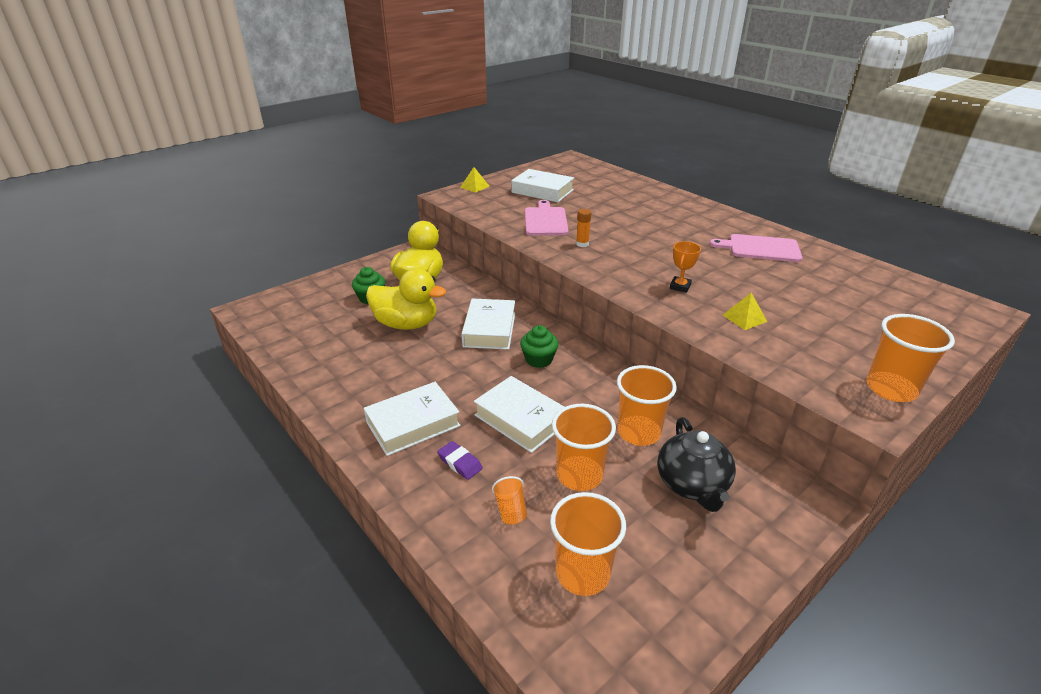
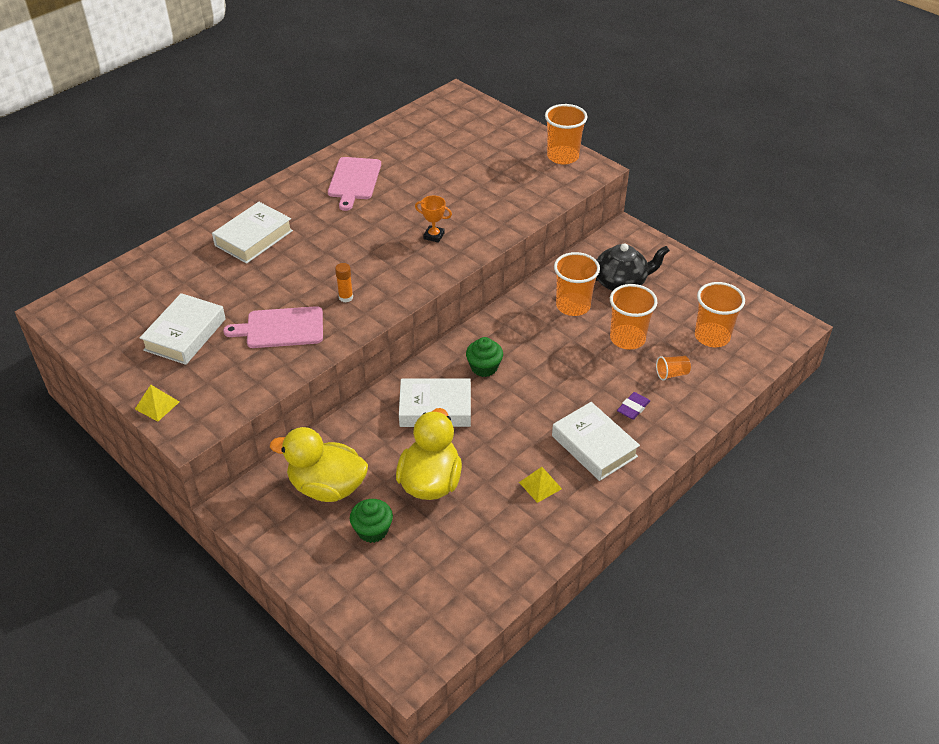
camera: 95 degrees left, 10 degrees up
white book [474,376,564,453] -> white book moved to [212,202,293,264]
yellow pyramid [723,293,767,330] -> yellow pyramid moved to [519,467,562,503]

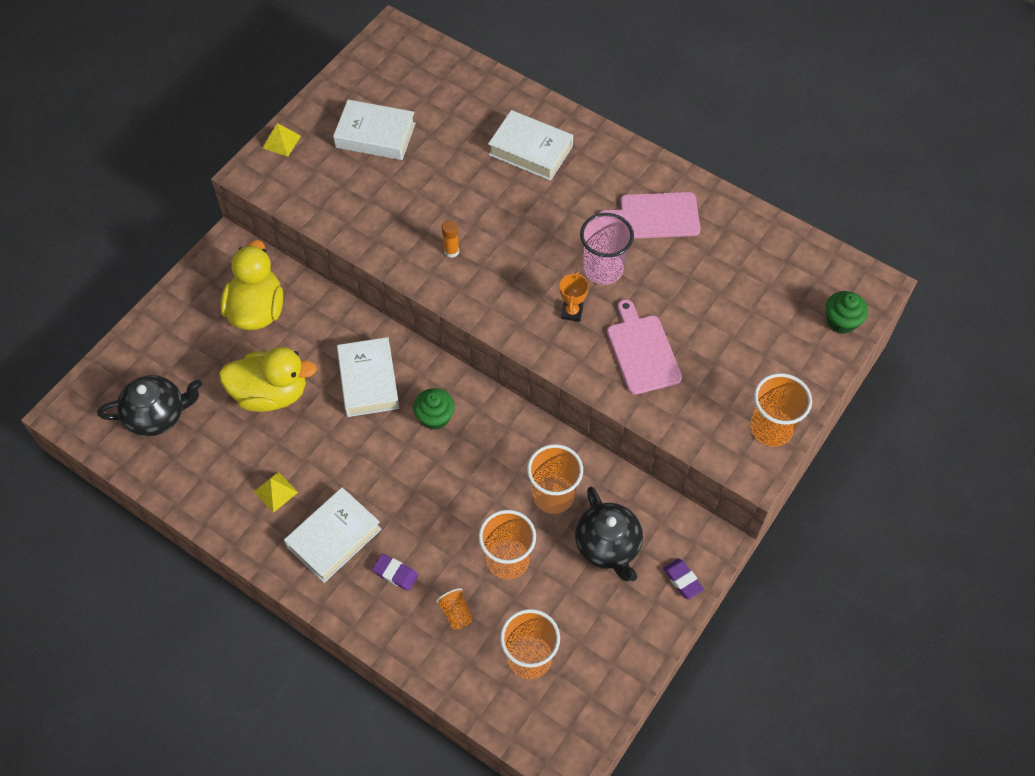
camera: 80 degrees right, 15 degrees up
pink cutting board [223,306,323,348] -> pink cutting board moved to [607,299,682,395]
green cupcake [350,499,393,543] -> green cupcake moved to [826,291,868,334]
none -> black teapot [97,375,202,436]
none -> pink cup [580,213,634,284]
none -> purple eraser [663,559,704,599]

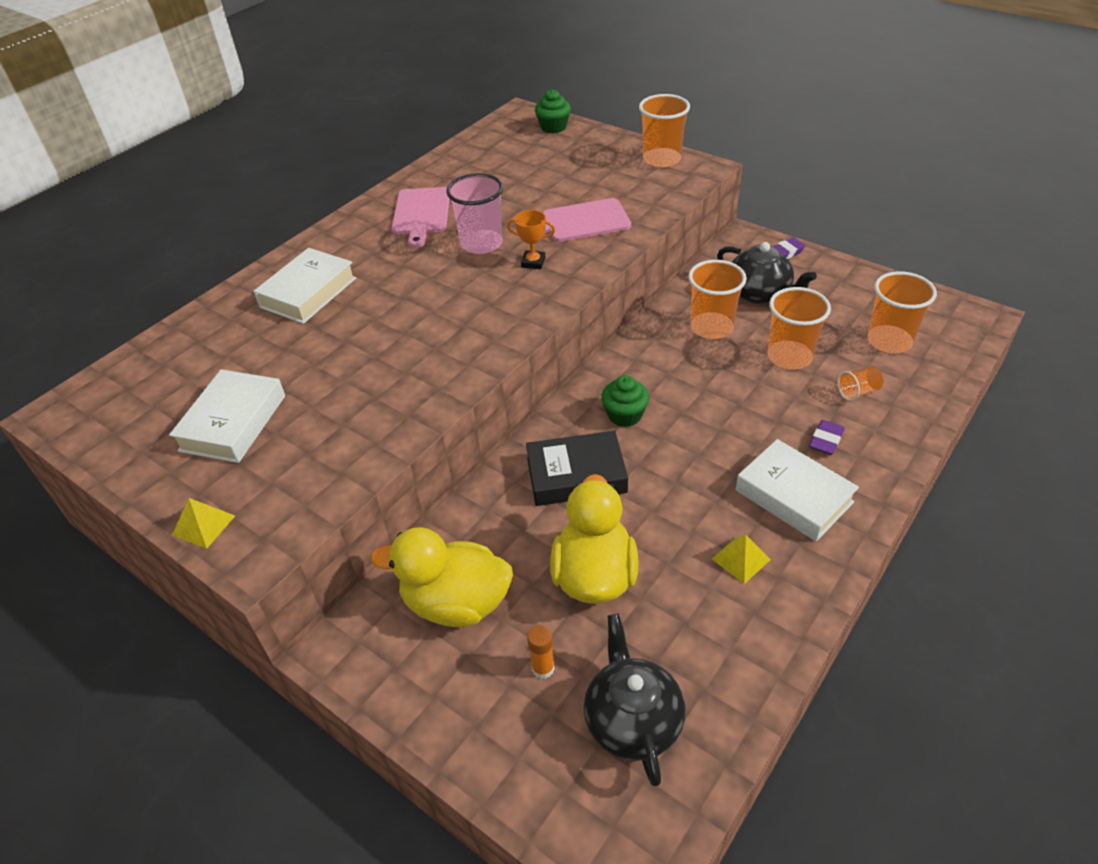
camera: 85 degrees left, 15 degrees down
white book [337,337,399,417] -> black book [526,431,628,506]
orange glue stick [442,220,459,258] -> orange glue stick moved to [527,625,555,679]
black teapot [575,487,643,581] -> black teapot turned 60 degrees clockwise [717,242,817,304]

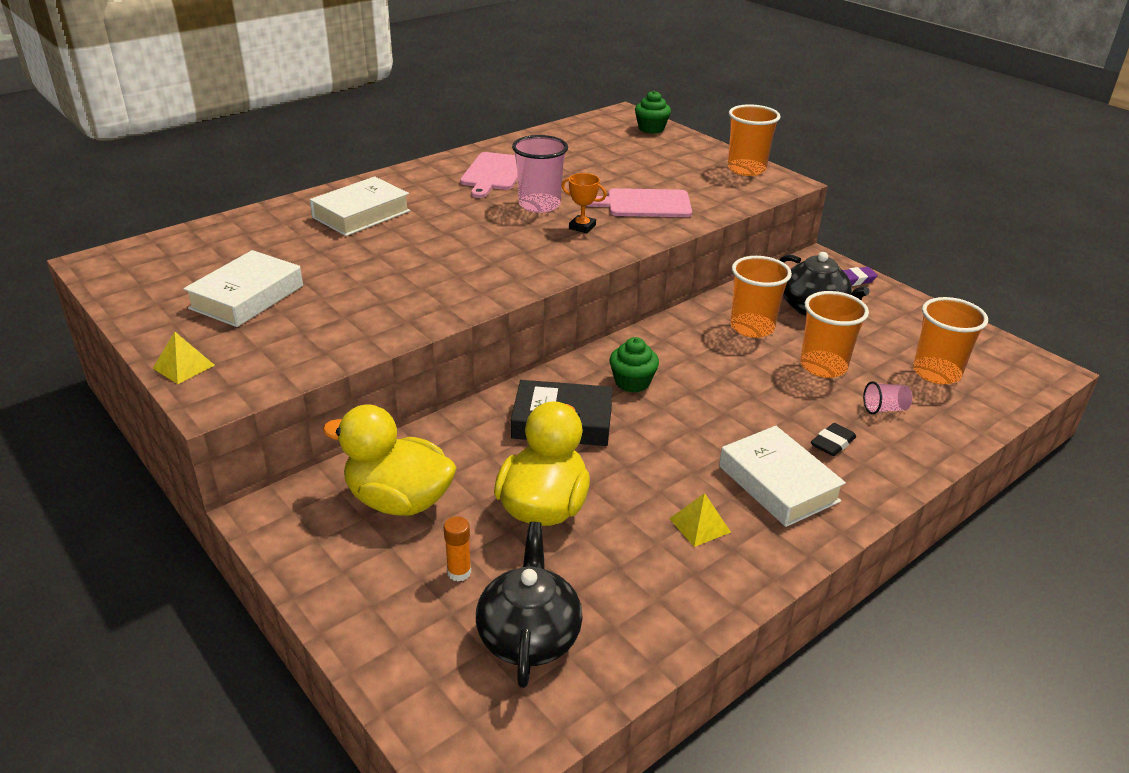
camera: 10 degrees right, 10 degrees down
purple eraser [809,420,844,455] -> black eraser [811,423,856,456]
orange cup [837,367,883,401] -> pink cup [863,381,913,414]

